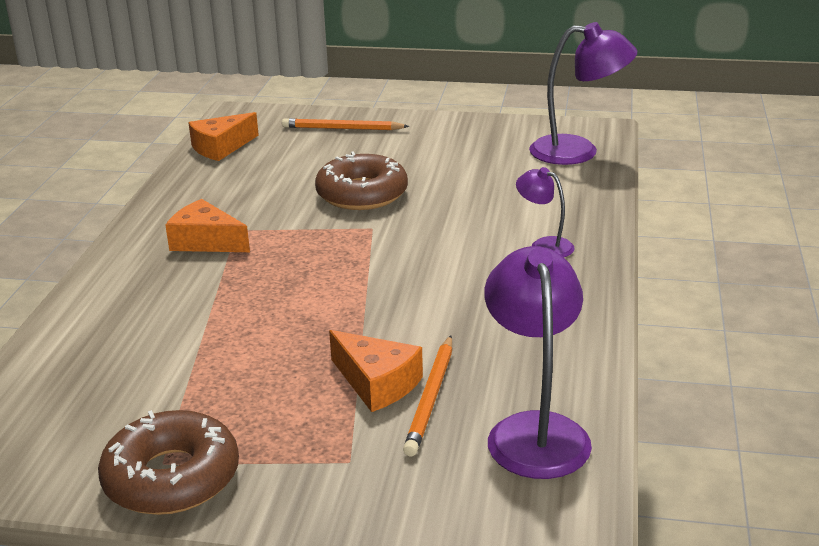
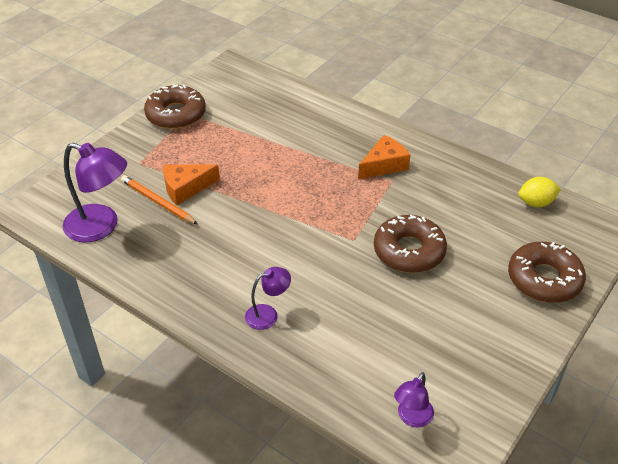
camera: 115 degrees right, 15 degrees up
orange cheese [188,112,259,161] -> yellow lemon [518,177,561,207]
orange pencil [282,118,409,130] -> brown donut [508,242,586,303]
purple lamp [529,22,637,165] -> purple lamp [394,372,434,428], size x0.54

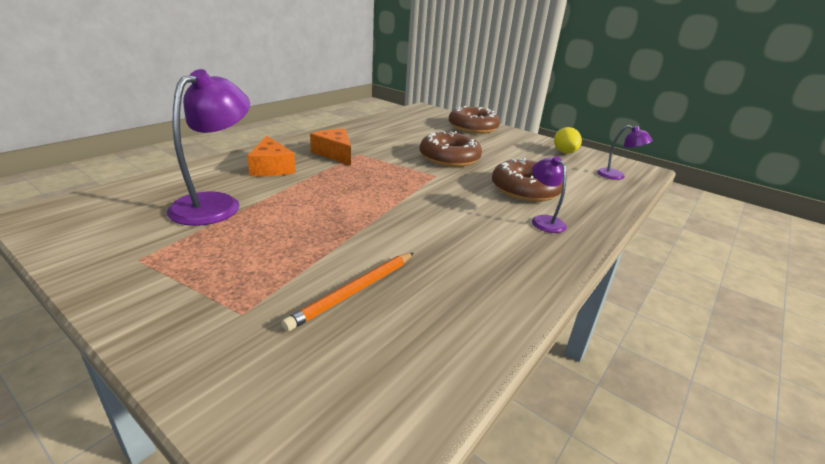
camera: 90 degrees left, 15 degrees down
purple lamp [63,143,127,242] -> purple lamp moved to [167,69,250,226]
brown donut [144,85,206,129] -> brown donut moved to [492,158,563,202]
orange cheese [163,164,220,205] -> orange cheese moved to [247,136,296,176]
yellow lemon [518,177,561,207] -> yellow lemon moved to [554,127,582,154]

